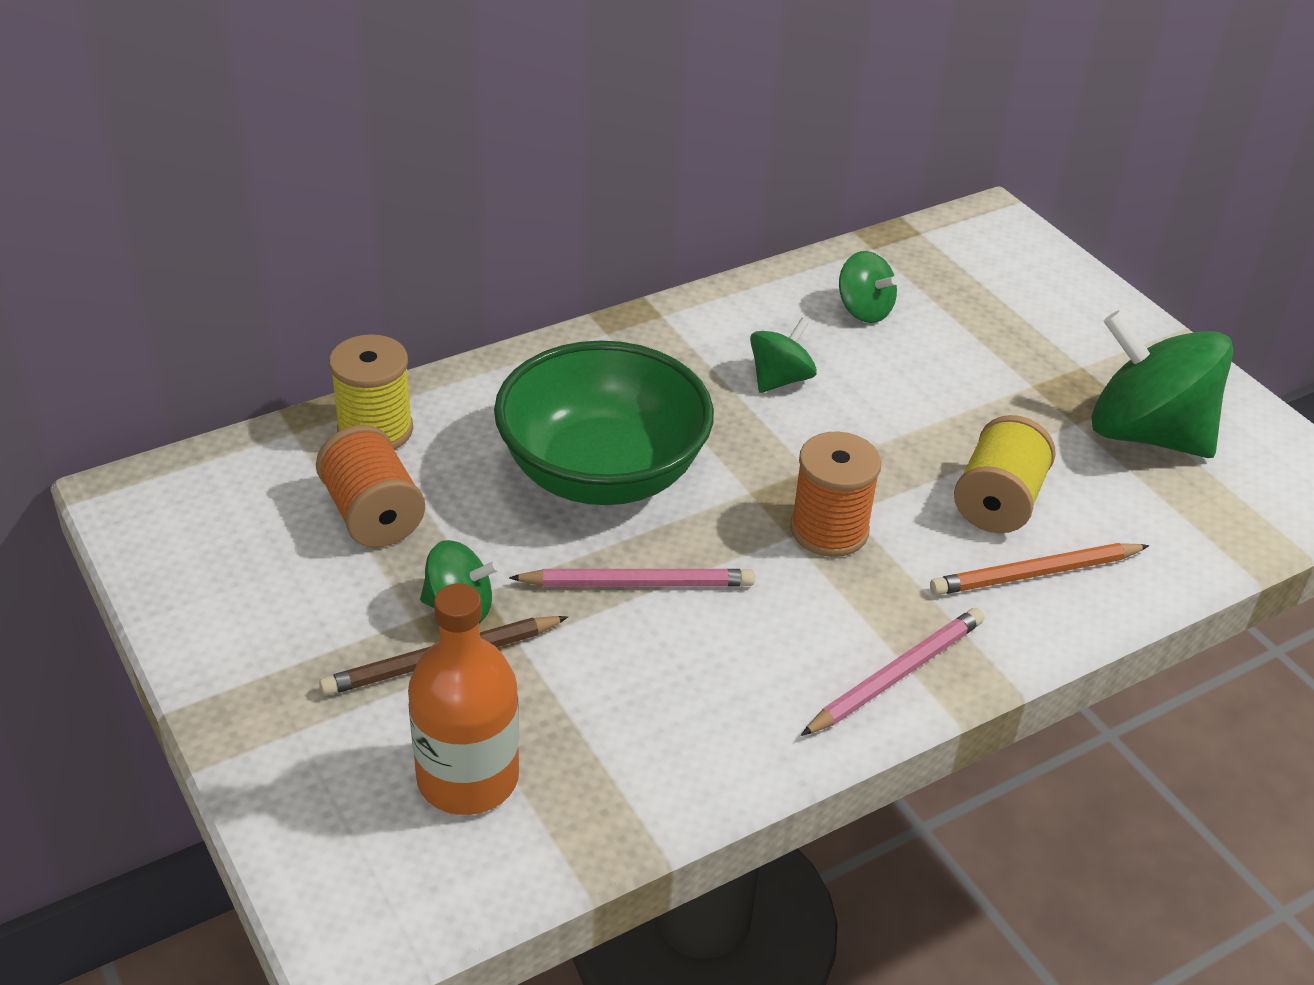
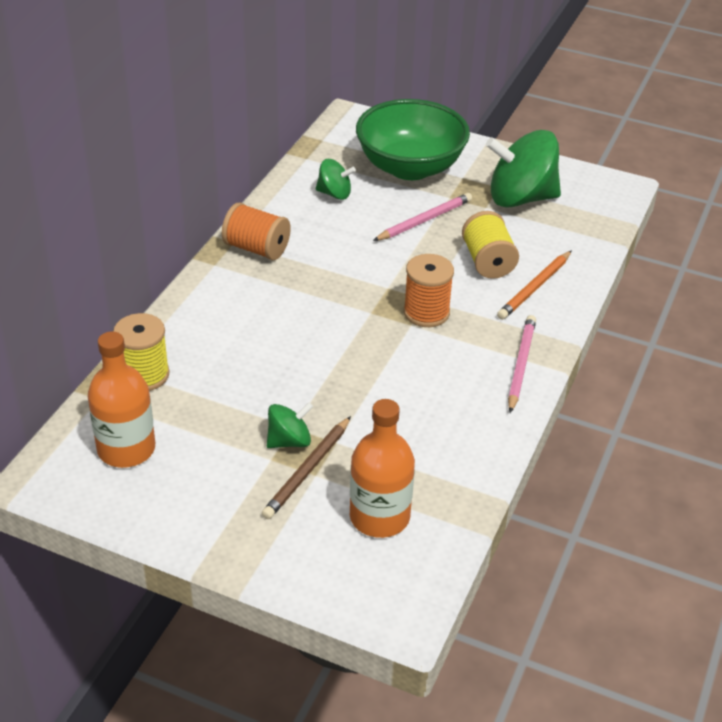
camera: 35 degrees left, 0 degrees up
orange spool [316,425,425,548] -> orange spool moved to [222,203,291,260]
green bowl [494,340,714,505] -> green bowl moved to [356,99,470,180]
pink pencil [509,569,755,587] -> pink pencil moved to [373,193,472,241]
green spinning top [750,318,817,393] -> none
none -> orange bottle [88,331,155,468]

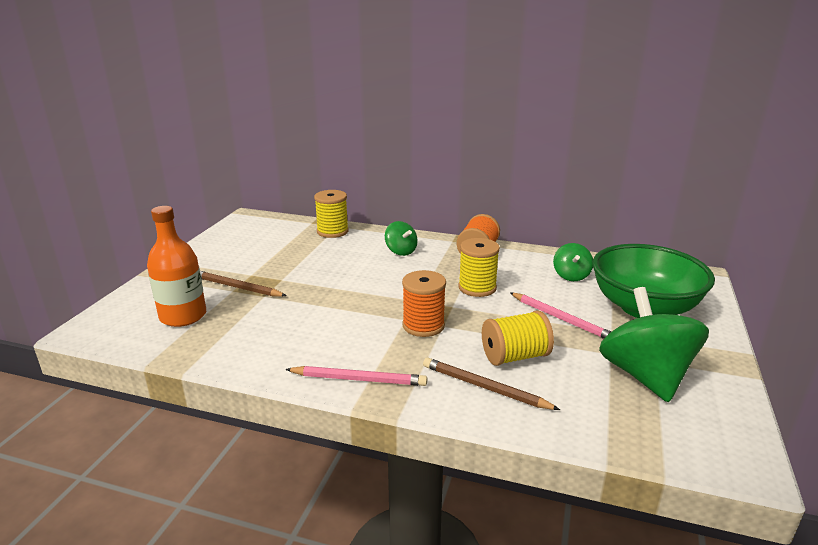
camera: 85 degrees right, 15 degrees down
orange bottle [88,331,155,468] -> none
green spinning top [267,402,313,448] -> green spinning top moved to [385,221,418,256]
orange pencil [497,251,572,320] -> brown pencil [423,357,560,410]
none -> yellow spool [458,238,500,297]

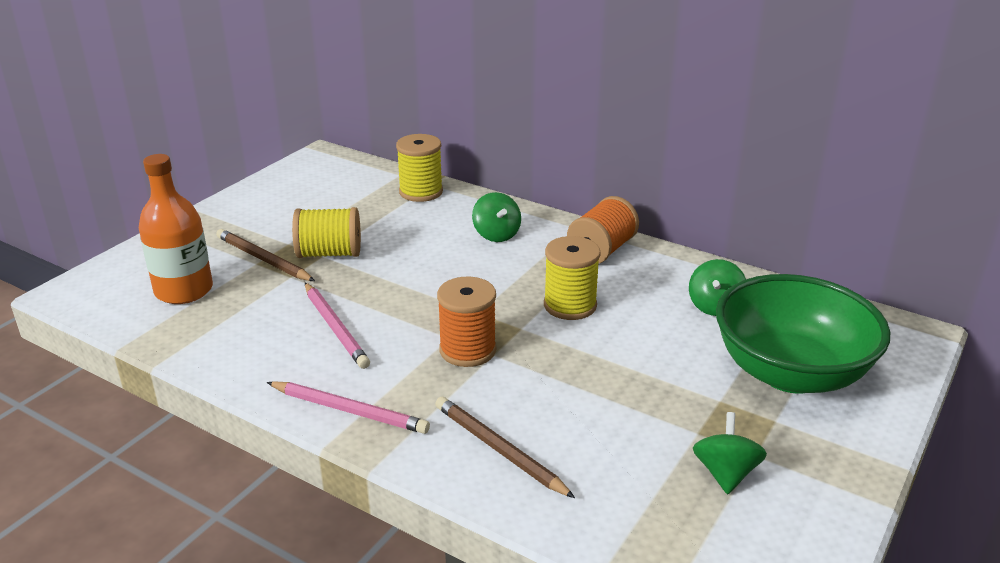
camera: 15 degrees right, 5 degrees up
yellow spool [482,311,554,366] -> yellow spool moved to [292,207,361,258]
pink pencil [510,293,611,339] -> pink pencil moved to [305,283,370,369]
green spinning top [599,287,709,402] -> green spinning top [693,412,767,494], size x0.50

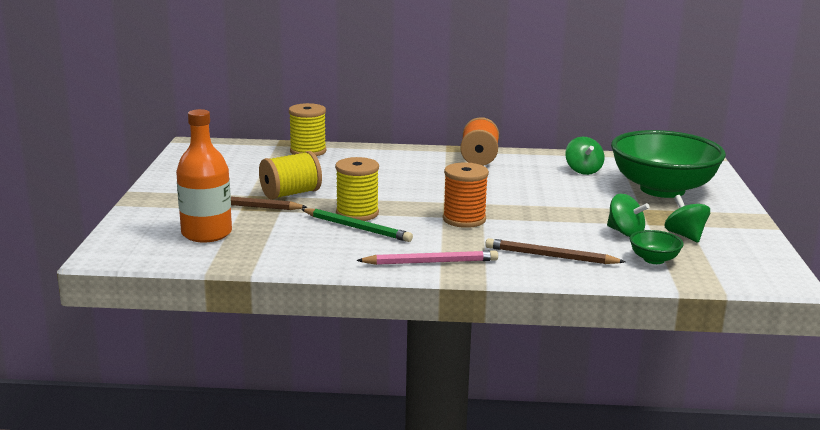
camera: 30 degrees left, 10 degrees down
pink pencil [305,283,370,369] -> green pencil [301,209,413,242]
green spinning top [472,192,521,242] -> green spinning top moved to [607,194,650,237]
yellow spool [544,236,601,320] -> yellow spool moved to [335,157,379,221]
none -> green bowl [630,230,684,264]

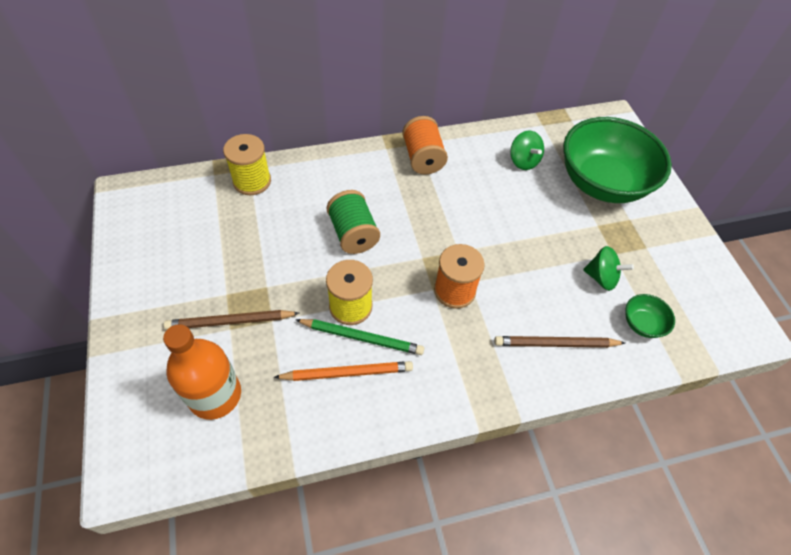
camera: 20 degrees left, 35 degrees up
yellow spool [259,151,322,200] -> none
pink pencil [356,250,498,265] -> none
green spinning top [664,195,710,242] -> none
none -> orange pencil [274,361,413,381]
none -> green spool [327,190,380,254]

